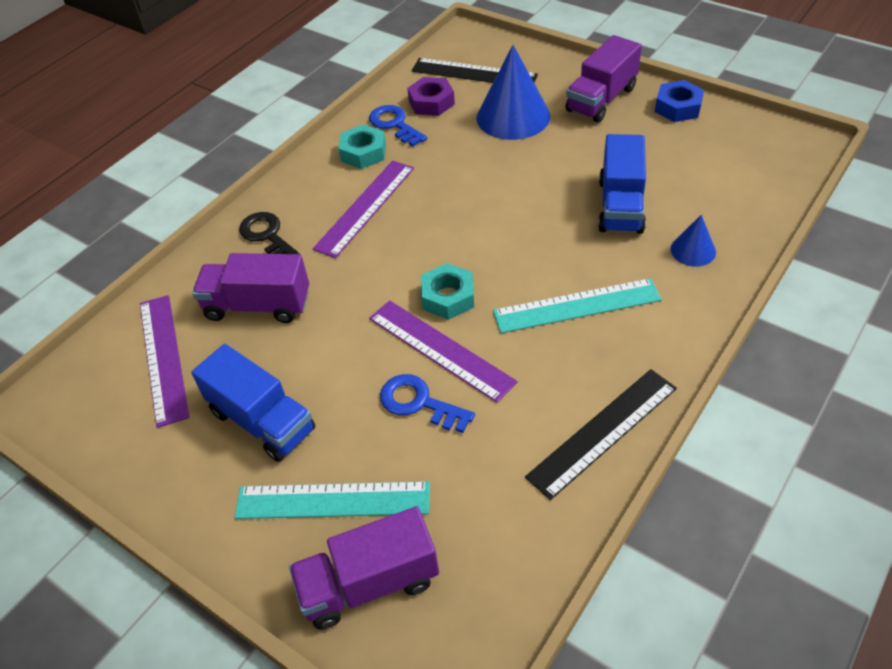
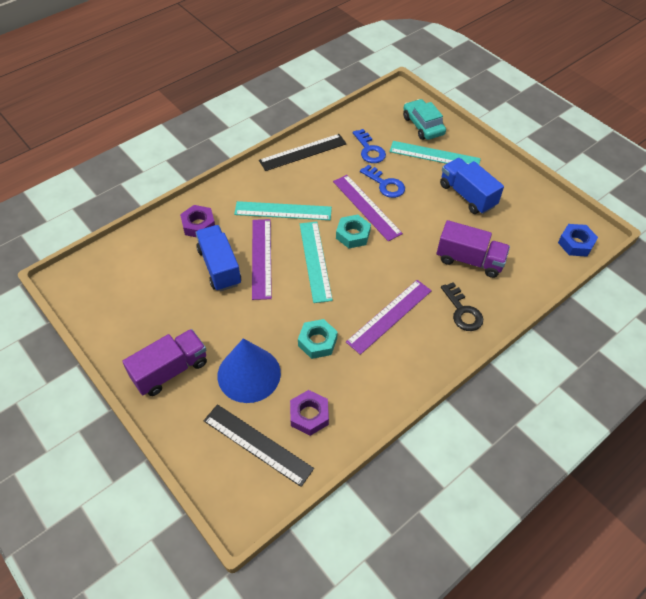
camera: 170 degrees left, 5 degrees up
purple ruler [140,295,190,428] -> purple ruler moved to [252,219,272,300]
purple truck [289,507,439,630] -> turquoise car [403,99,446,140]
turquoise nut [338,124,386,169] -> turquoise nut moved to [298,319,338,359]
blue key [369,105,427,146] -> blue key moved to [353,129,386,163]
blue truck [598,134,646,234] -> blue truck turned 45 degrees counterclockwise [195,225,241,291]
blue nut [655,80,704,122] -> blue nut moved to [558,224,598,257]
blue cone [671,215,716,267] -> purple nut [180,205,215,237]
none -> turquoise ruler [300,222,333,303]

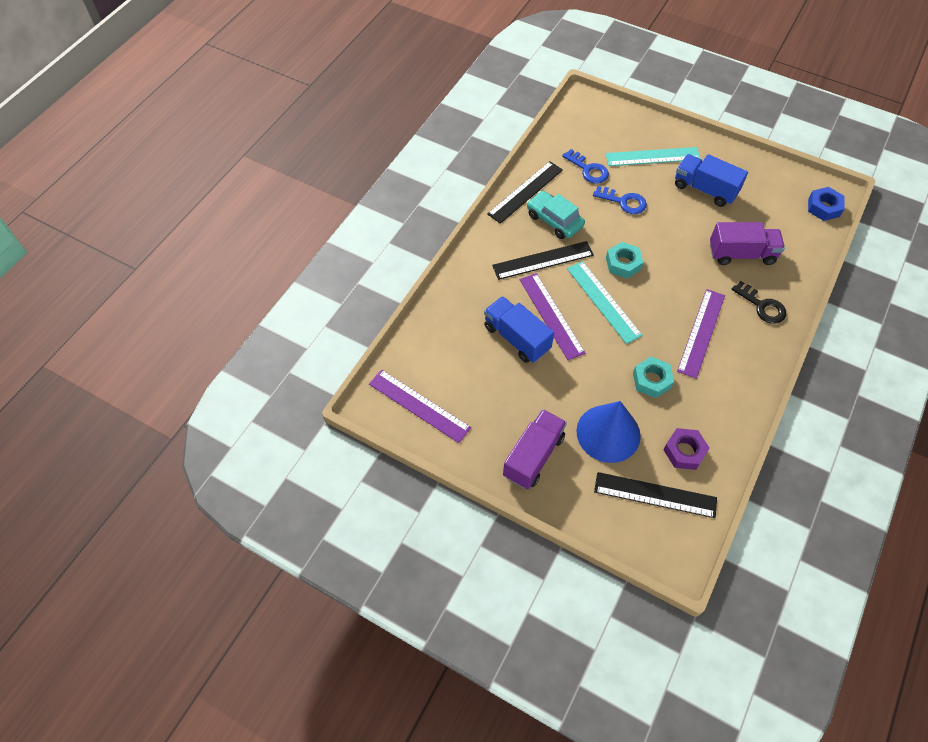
camera: 20 degrees left, 5 degrees up
purple nut [180,205,215,237] -> none
turquoise ruler [234,201,332,220] -> black ruler [492,241,594,280]
purple ruler [333,175,403,242] -> purple ruler moved to [369,370,471,443]
turquoise car [403,99,446,140] -> turquoise car moved to [527,191,585,239]

